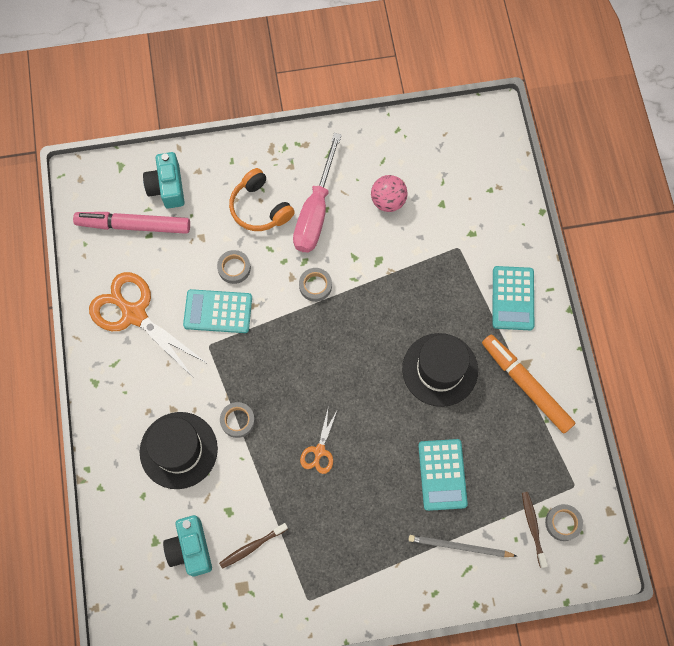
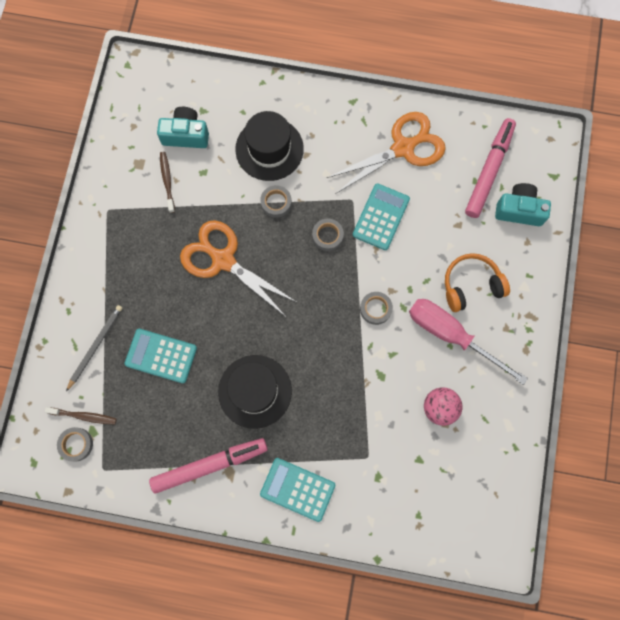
camera: 110 degrees right, 5 degrees up
grey tape [217,250,251,284] -> grey tape moved to [312,219,344,251]
orange scissors [300,409,338,474] -> orange scissors [180,220,298,317], size x2.05
orange marker [482,335,575,433] -> pink marker [149,438,268,494]

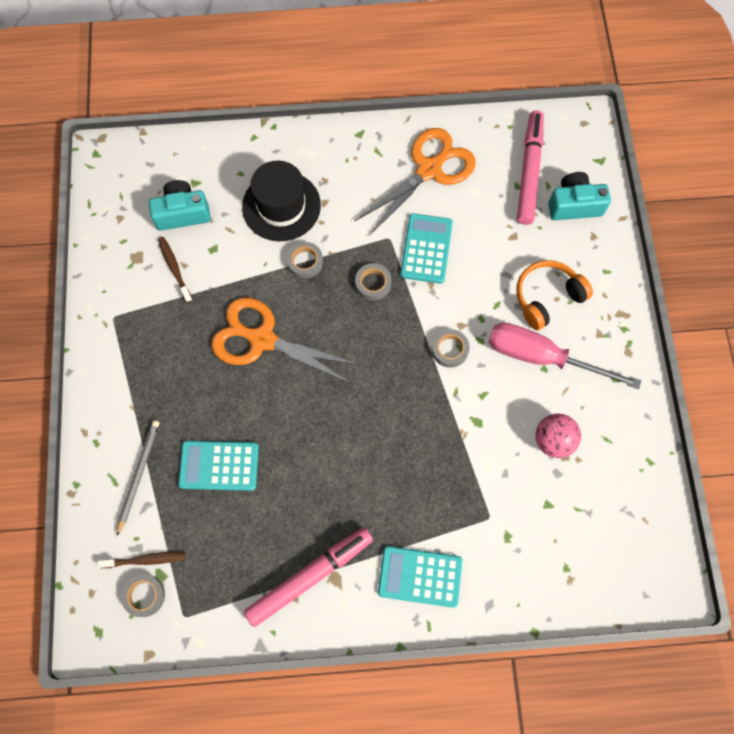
camera: 15 degrees left, 5 degrees down
black hat [218,355,292,429] -> none

